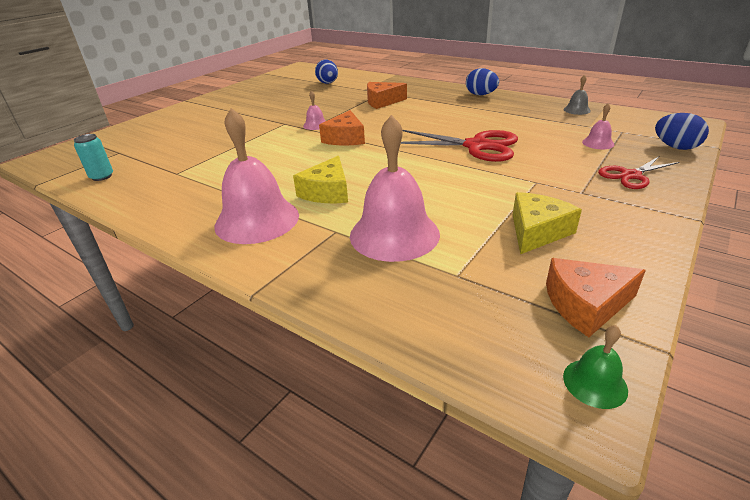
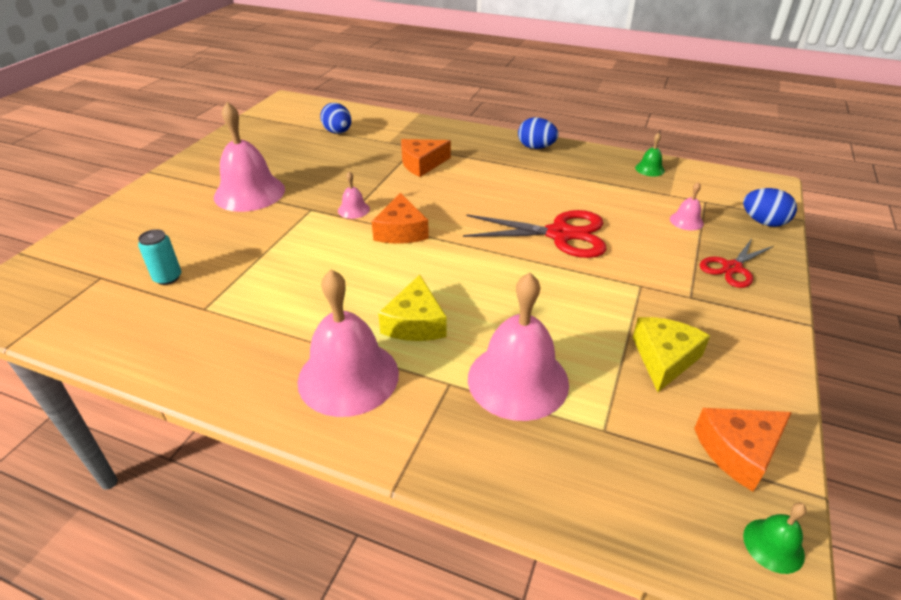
camera: 15 degrees left, 5 degrees up
turquoise can [74,134,113,181] -> turquoise can moved to [138,229,181,285]
grey bell [563,75,591,115] -> green bell [635,133,665,176]
none -> pink bell [214,102,285,212]

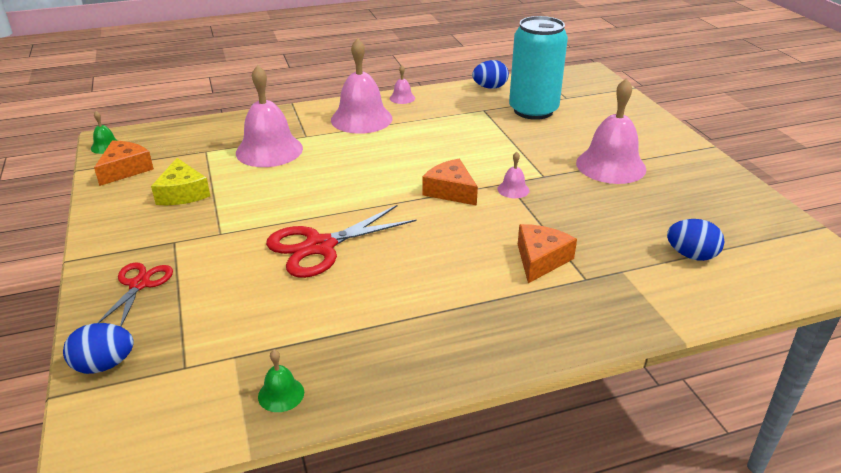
camera: 140 degrees right, 5 degrees down
turquoise can [138,229,181,285] -> turquoise can [509,16,568,120], size x2.45
yellow cheese [378,275,447,341] -> none
blue egg [518,117,558,149] -> blue egg moved to [472,60,509,89]
pink bell [670,182,704,230] -> pink bell moved to [390,65,415,104]

